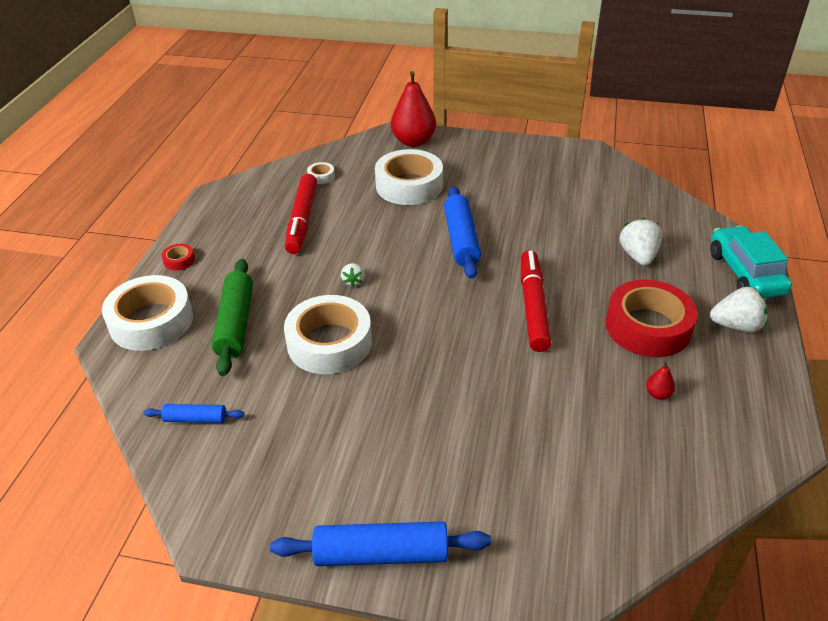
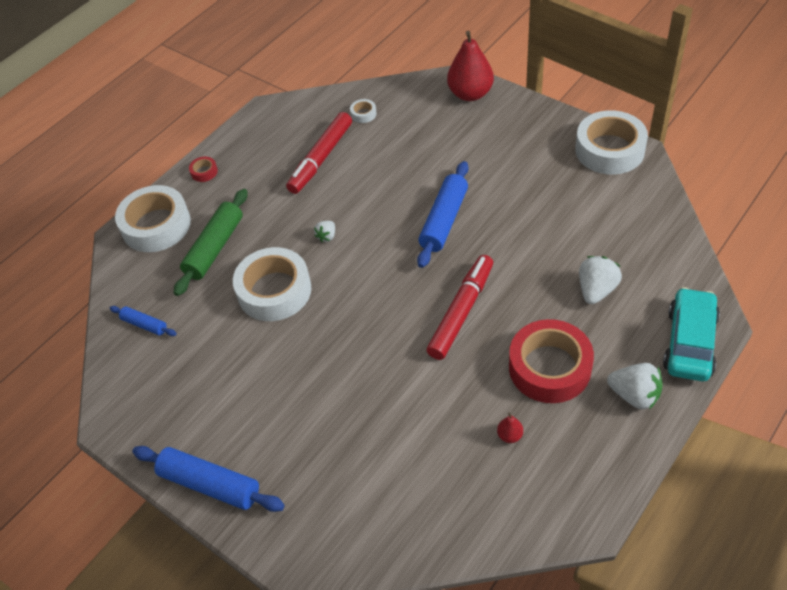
camera: 30 degrees right, 10 degrees up
white tape [375,149,443,205] -> white tape moved to [575,110,648,175]

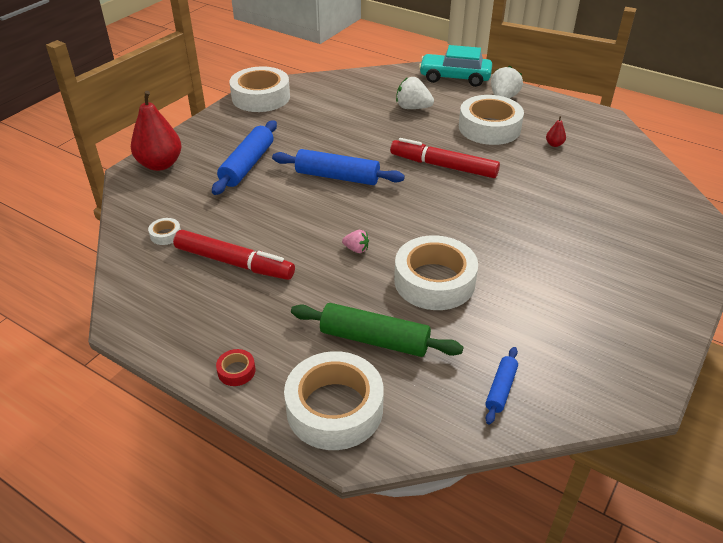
camera: 100 degrees left, 10 degrees down
blue rolling pin [132,446,285,512] -> blue rolling pin moved to [212,120,277,195]
white strawberry [314,221,335,242] -> pink strawberry [342,230,369,253]
red tape [509,319,594,403] -> white tape [459,95,524,145]

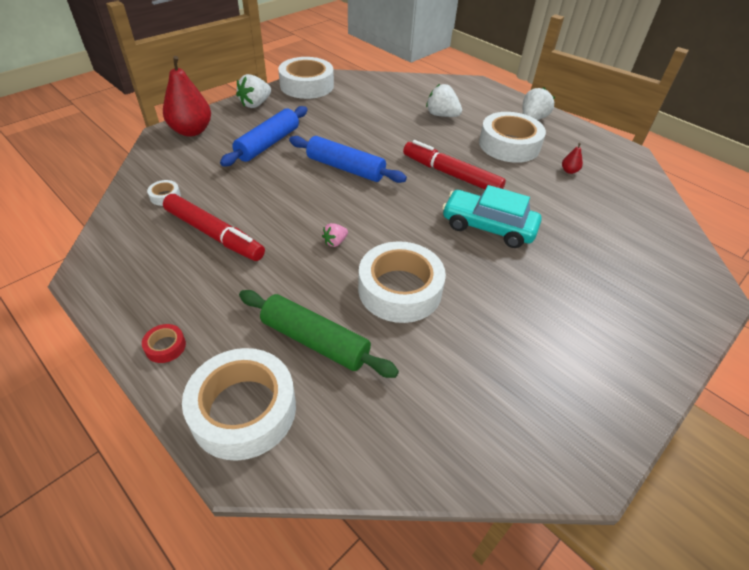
camera: 10 degrees right, 5 degrees up
pink strawberry [342,230,369,253] -> pink strawberry turned 105 degrees clockwise [322,223,348,247]
turquoise car [419,45,492,87] -> turquoise car moved to [442,185,542,248]
blue rolling pin [485,347,518,424] -> none
none -> white strawberry [236,74,271,108]

